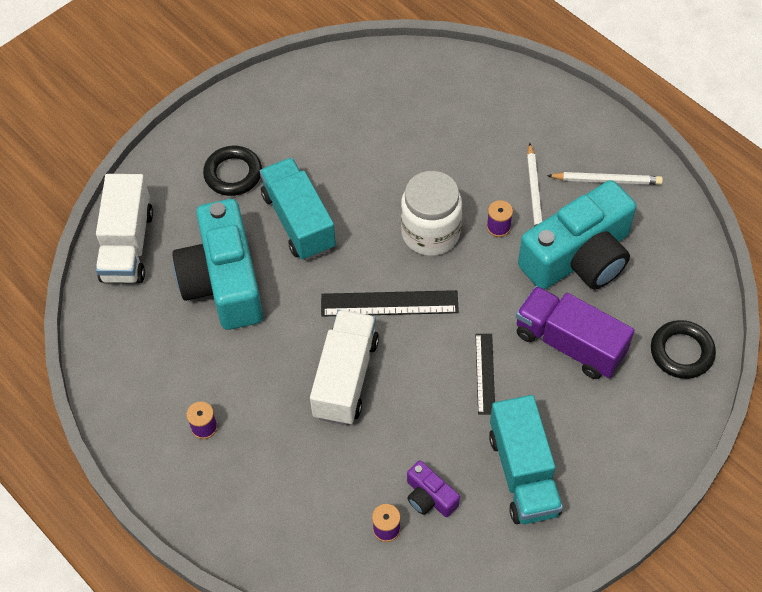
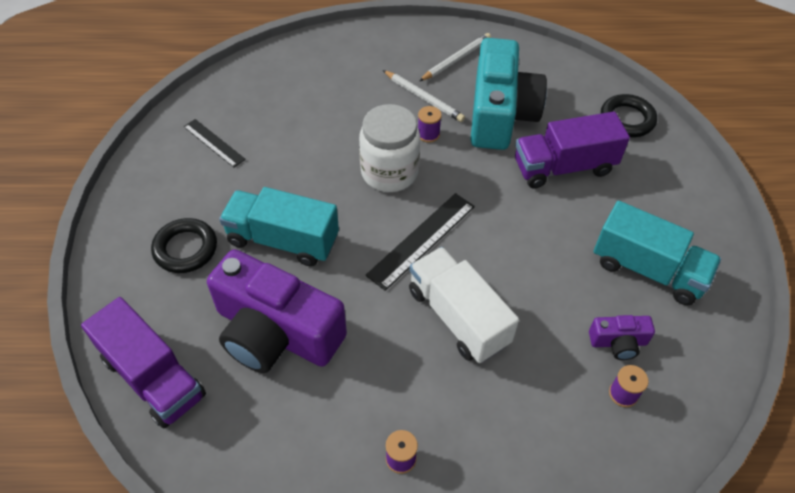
camera: 50 degrees left, 5 degrees down
white truck [96,174,153,283] -> purple truck [81,297,206,429]
turquoise camera [172,199,263,330] -> purple camera [207,249,347,373]
black ruler [475,334,495,414] -> black ruler moved to [184,119,246,167]

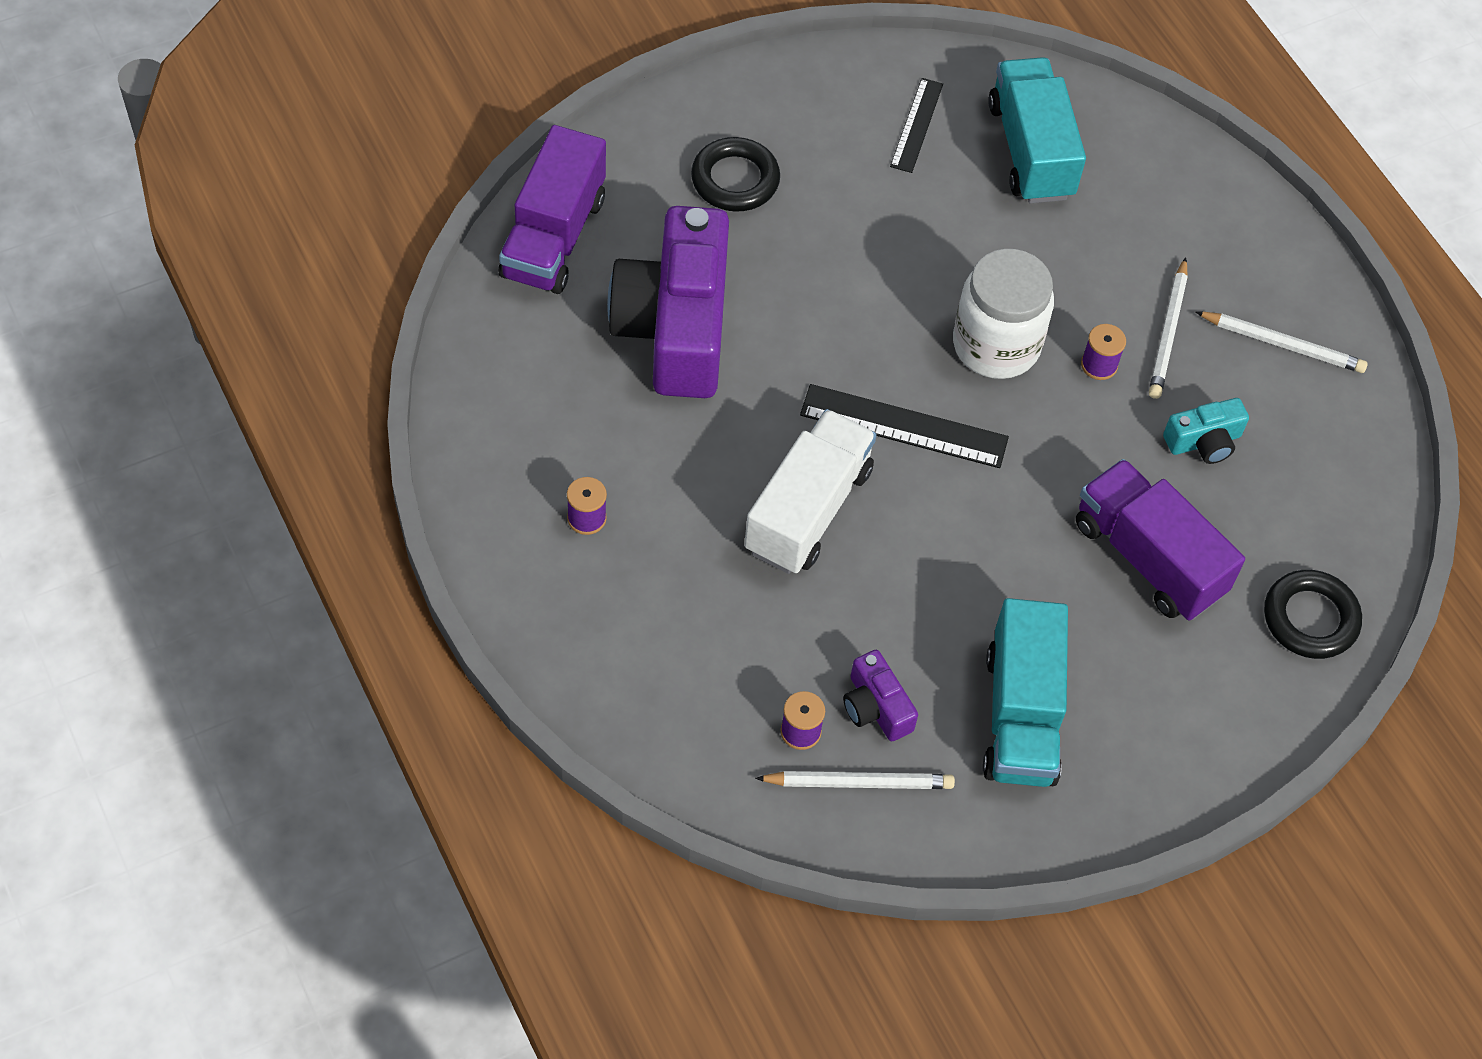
camera: 60 degrees right, 5 degrees up
turquoise truck [219,187,339,267] -> turquoise truck moved to [988,57,1086,203]
turquoise camera [470,38,547,150] -> turquoise camera [1163,398,1249,464], size x0.44
none -> white pencil [755,771,955,789]

